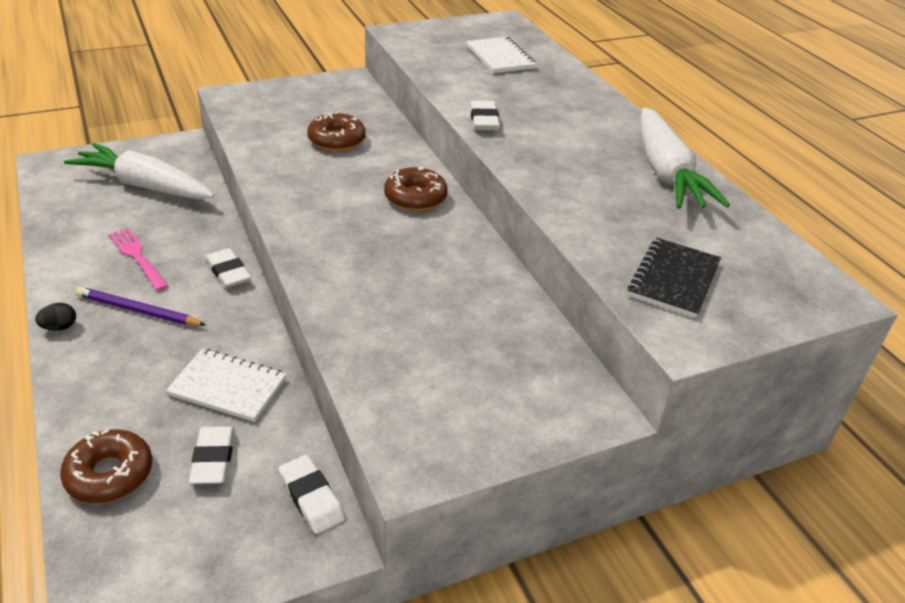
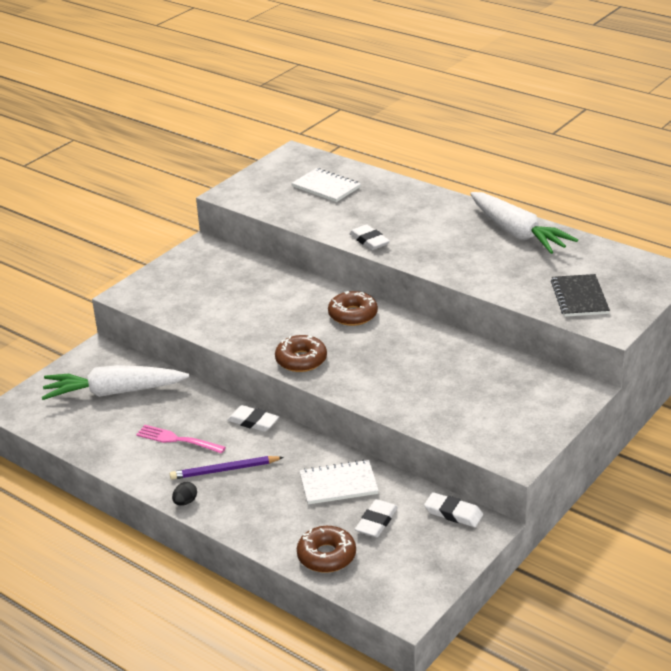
camera: 25 degrees left, 5 degrees down
white eraser [189,426,235,484] -> white eraser turned 60 degrees clockwise [355,499,398,537]
brown donut [307,112,366,151] -> brown donut moved to [275,335,327,372]

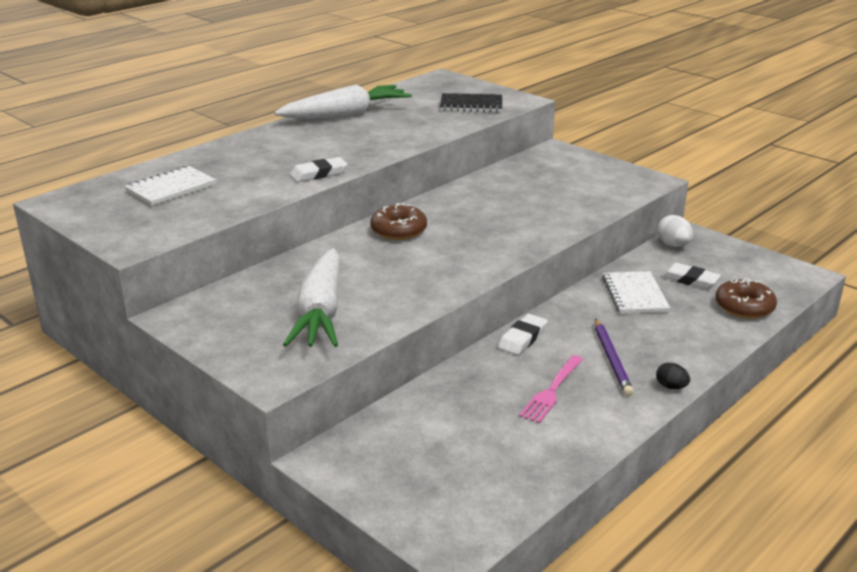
camera: 85 degrees left, 5 degrees down
white carrot [42,365,189,400] -> white carrot moved to [283,248,340,347]
brown donut [275,335,327,372] -> none
white eraser [424,492,483,527] -> white egg [657,215,693,247]

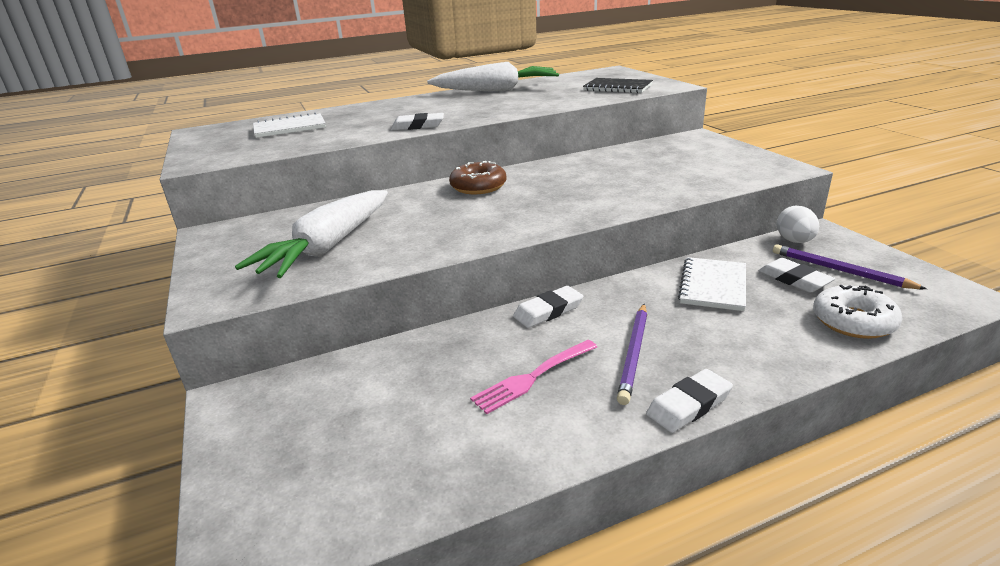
camera: 25 degrees right, 0 degrees up
black egg [656,363,690,389] -> white eraser [646,369,733,433]
brown donut [715,278,777,319] -> white donut [813,285,903,339]
none -> purple pencil [773,244,927,289]

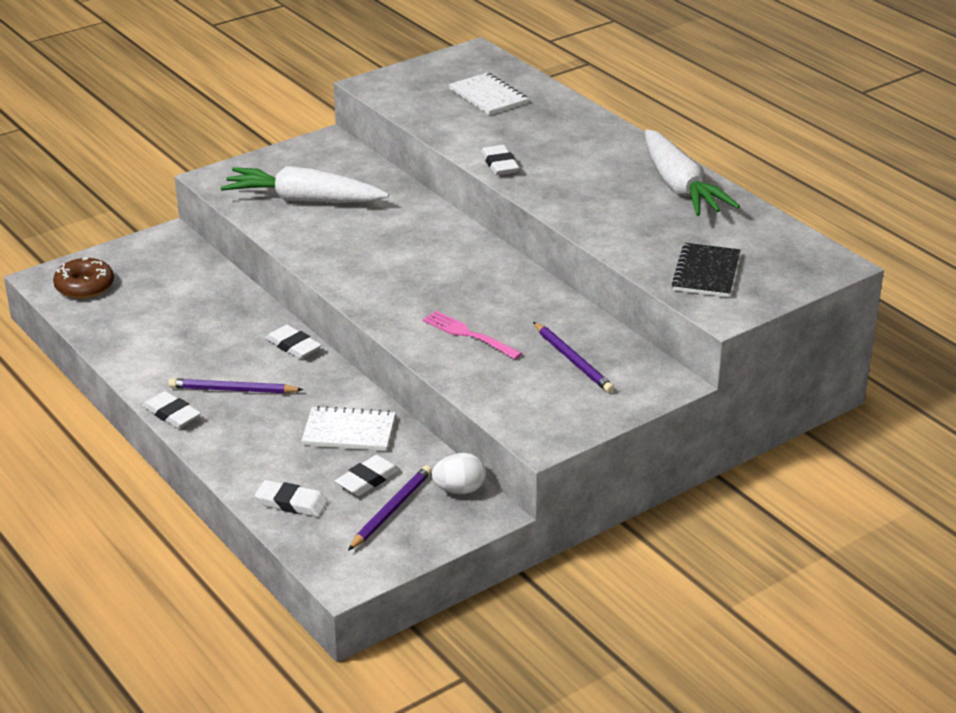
camera: 75 degrees right, 5 degrees up
brown donut [449,161,507,194] -> brown donut moved to [53,257,114,299]
pink fork [470,340,597,414] -> pink fork moved to [422,311,522,359]
white donut [813,285,903,339] -> white eraser [255,480,328,517]
none -> purple pencil [533,322,614,393]

